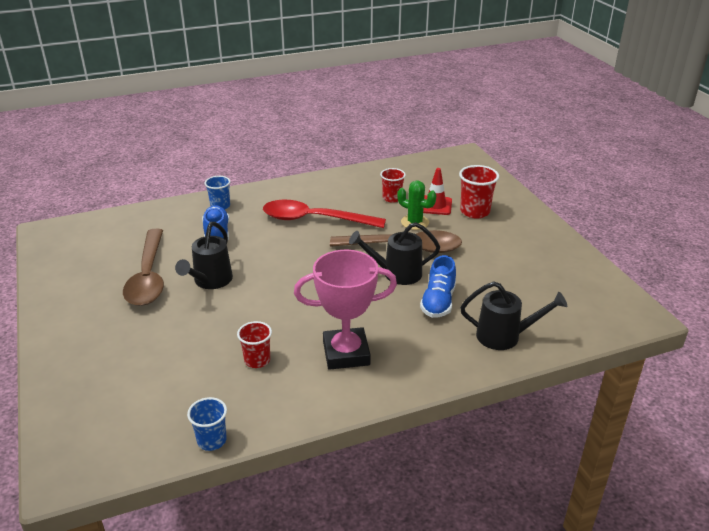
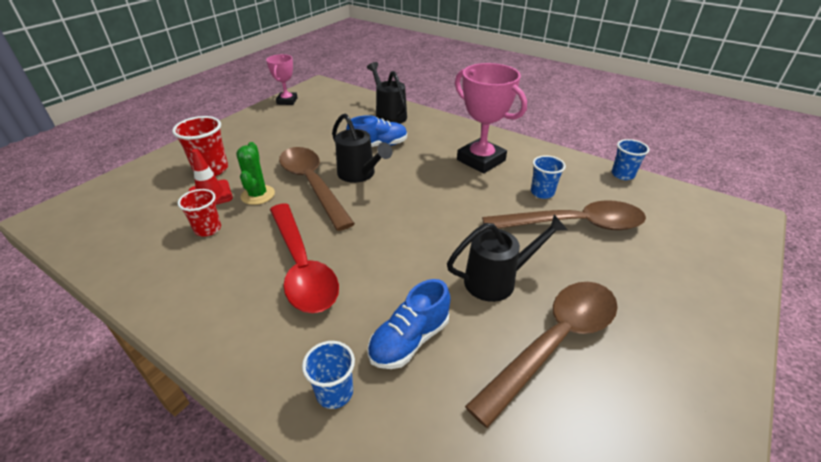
camera: 125 degrees left, 5 degrees up
red cup [237,321,272,368] -> blue cup [531,155,566,199]
none -> pink trophy [266,54,298,105]
none -> brown spoon [482,200,646,230]

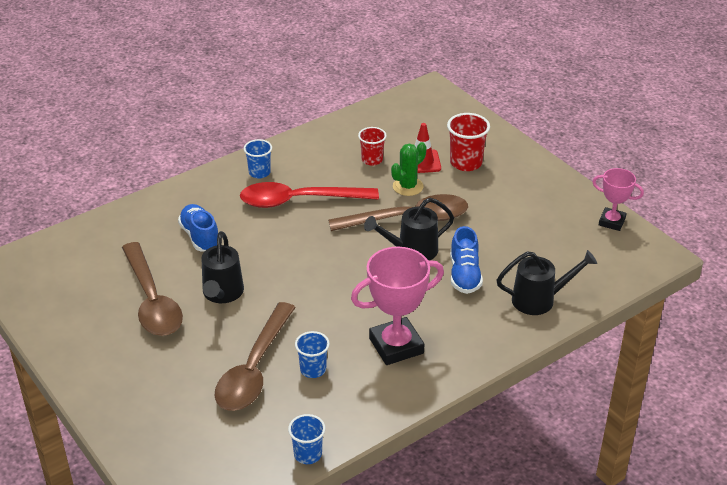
camera: 110 degrees right, 0 degrees up
green cactus [236,142,275,205] -> green cactus turned 60 degrees counterclockwise [391,142,427,196]
blue cup [302,341,355,409] -> blue cup moved to [244,139,272,178]

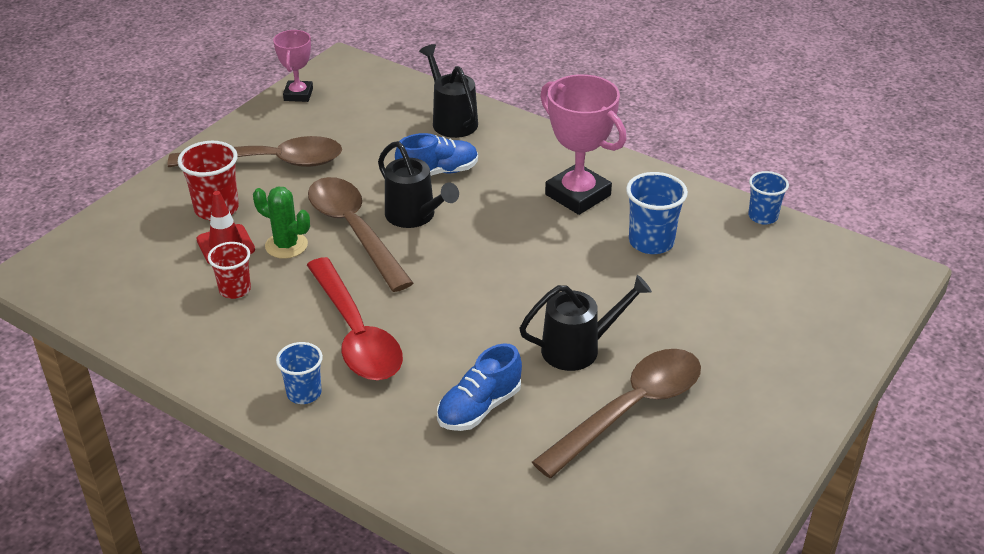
camera: 110 degrees left, 0 degrees up
brown spoon [215,302,296,411] -> brown spoon moved to [167,136,342,167]
blue cup [295,331,330,378] -> blue cup [626,172,688,254], size x1.50

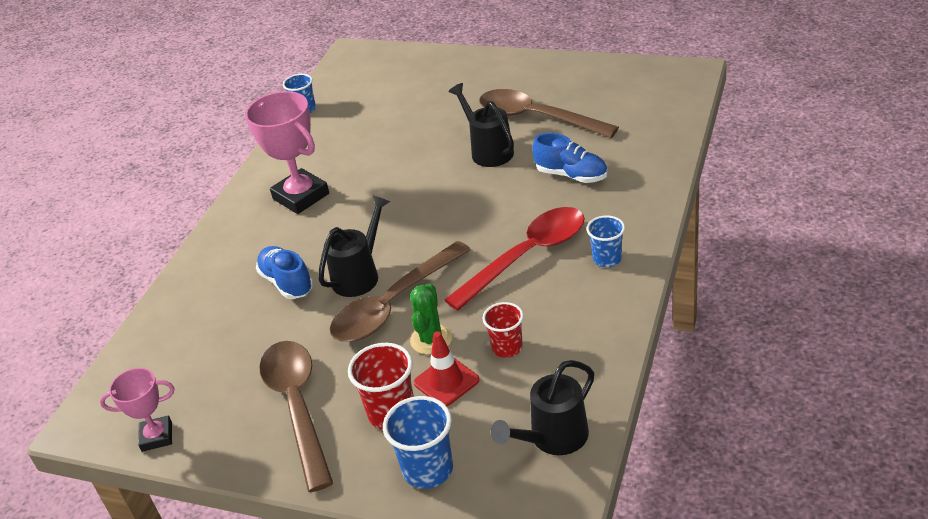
camera: 100 degrees left, 0 degrees up
black watering can [419,44,478,138] -> black watering can moved to [491,360,594,455]
pink trophy [540,74,626,215] -> pink trophy turned 75 degrees counterclockwise [245,91,329,214]
blue cup [626,172,688,254] -> blue cup moved to [383,396,453,489]

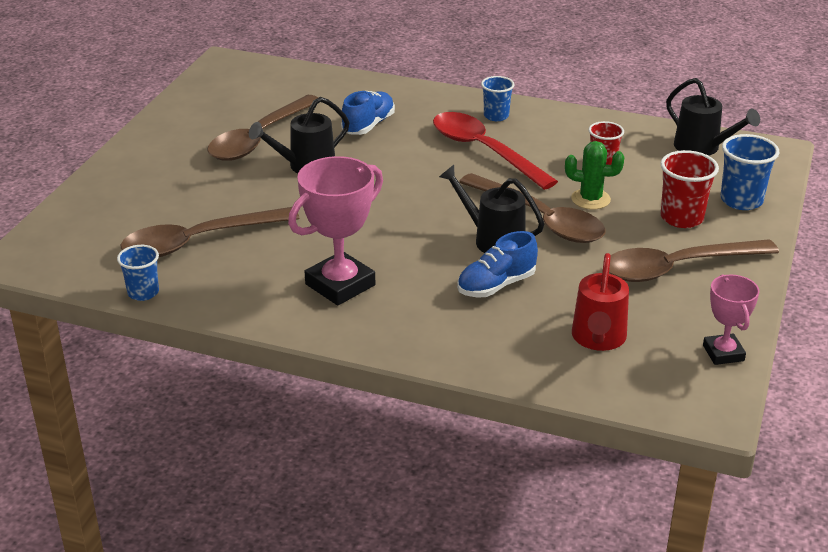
camera: 95 degrees left, 5 degrees down
red traffic cone [414,331,479,406] -> none
none -> brown spoon [121,207,299,257]
none -> red watering can [572,253,629,351]

